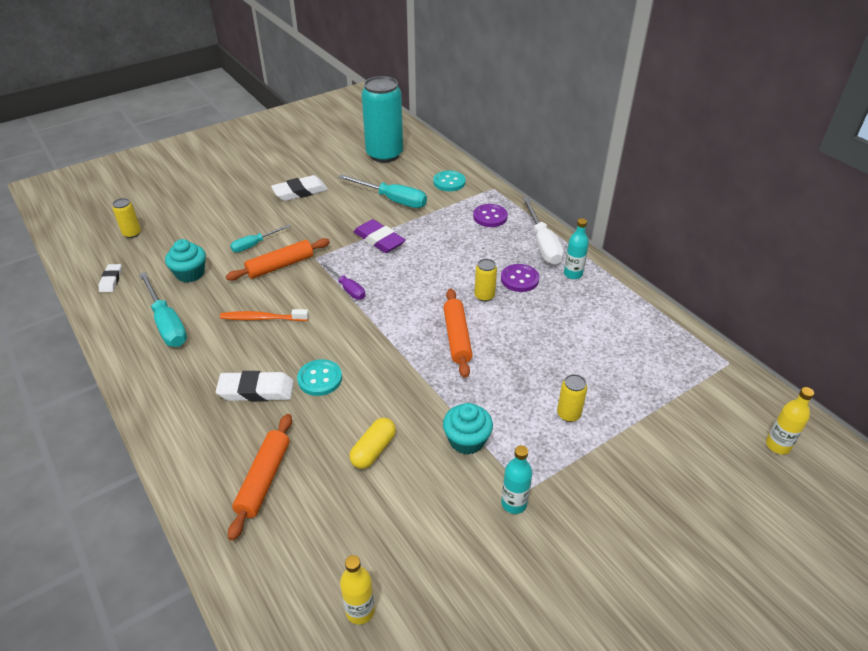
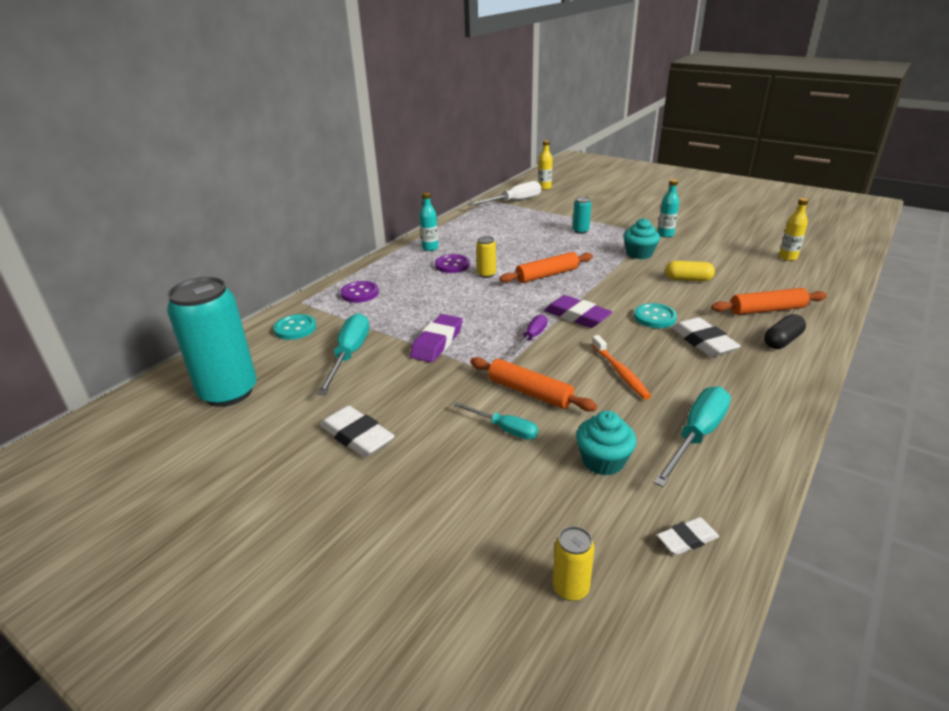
camera: 110 degrees left, 10 degrees down
white screwdriver [522,198,564,265] -> white screwdriver moved to [468,181,541,206]
yellow can [557,374,587,422] -> turquoise can [573,197,591,234]
none -> purple eraser [544,295,612,328]
none -> black capsule [764,314,806,349]

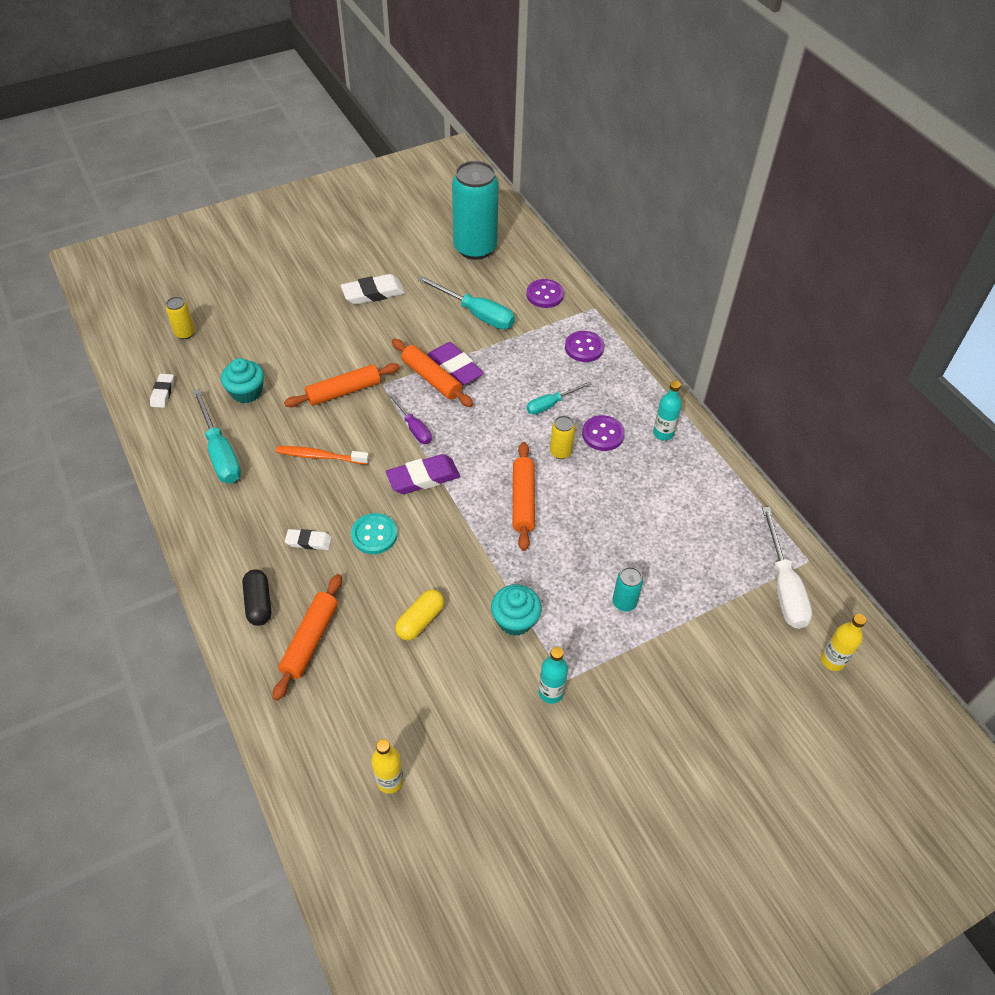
camera: 115 degrees right, 20 degrees up
turquoise button [273,314,316,340] -> purple button [526,279,564,308]
turquoise screwdriver [454,402,538,440] -> turquoise screwdriver moved to [526,381,591,415]
white eraser [672,317,740,357] -> white eraser [285,529,332,550], size x0.59
none -> orange rolling pin [392,339,473,407]

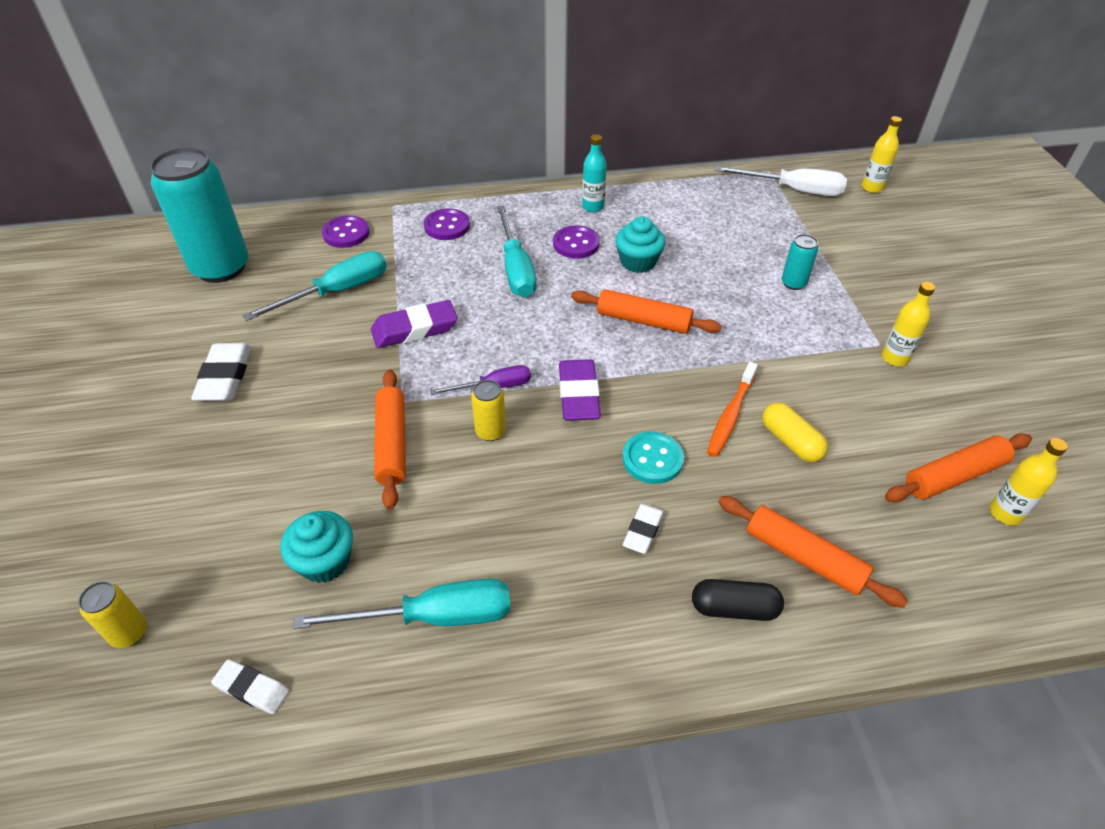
camera: 70 degrees left, 5 degrees down
orange toothbrush [276,446,369,464] -> orange toothbrush moved to [707,362,758,457]
orange rolling pin [392,339,473,407] -> orange rolling pin moved to [885,433,1032,503]
turquoise cupcake [491,585,542,636] -> turquoise cupcake moved to [615,216,665,273]
turquoise screwdriver [526,381,591,415] -> turquoise screwdriver [497,205,537,297], size x1.65
turquoise bottle [539,647,568,704] -> yellow bottle [882,282,935,366]
yellow can [550,416,575,459] -> yellow can moved to [471,380,506,441]

